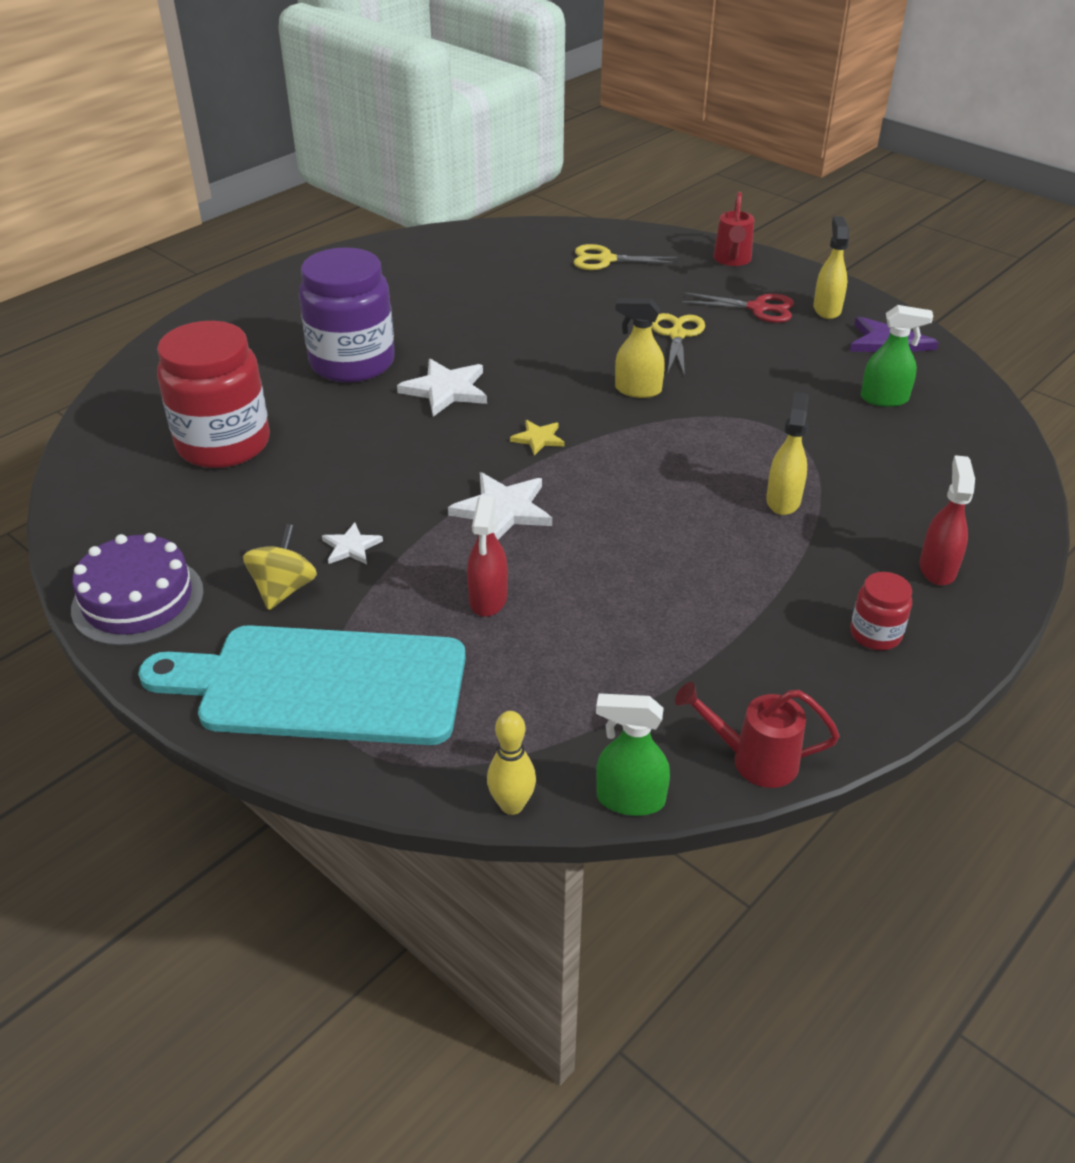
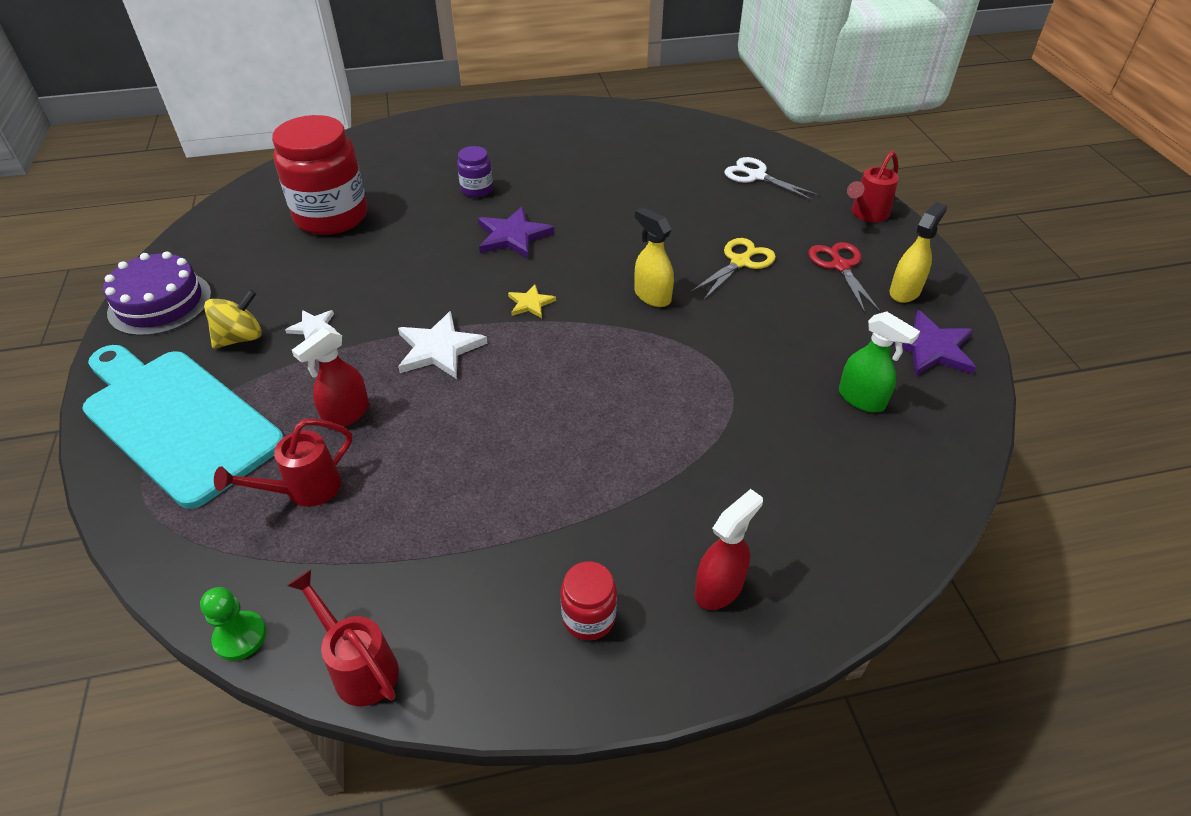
camera: 35 degrees right, 5 degrees up
purple jar [299,247,395,383] -> purple jar [457,146,493,198], size x0.46
white star [397,359,487,417] -> purple star [478,207,554,259]
yellow bowling pin [487,711,536,815] -> none
yellow scissors [574,244,678,270] -> white scissors [724,157,819,200]
green spray bottle [596,694,670,816] -> green pawn [200,587,266,661]
red scissors [682,292,794,323] -> red scissors turned 150 degrees counterclockwise [808,242,880,313]
yellow spray bottle [766,392,809,515] -> none
none -> red watering can [214,419,352,507]

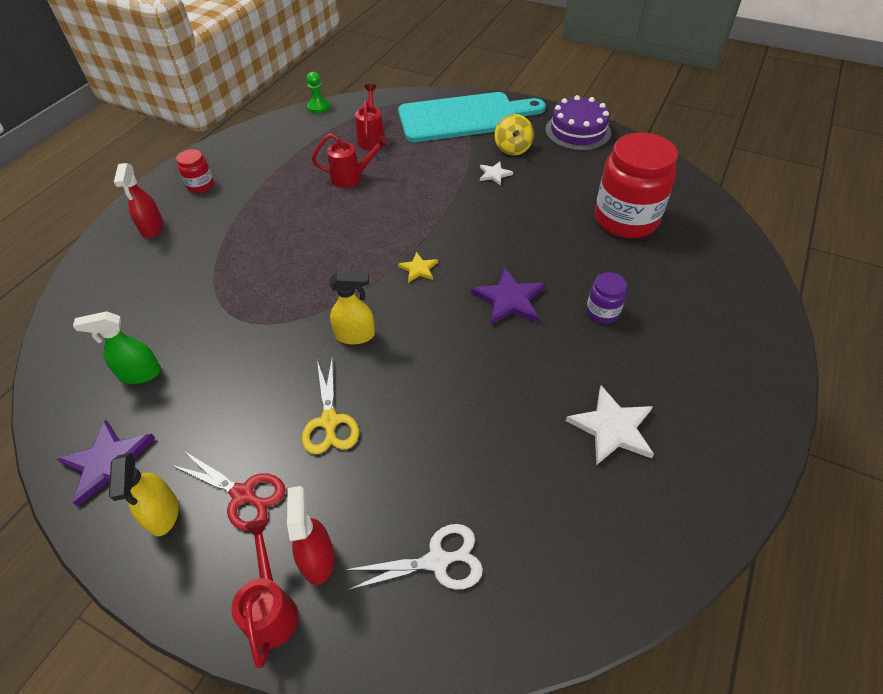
camera: 130 degrees right, 5 degrees up
red watering can [287,569,399,706] -> red watering can moved to [312,133,389,188]
red spray bottle [292,327,369,427] -> red spray bottle moved to [287,486,334,585]
white star [398,311,488,379] -> white star moved to [566,386,654,465]

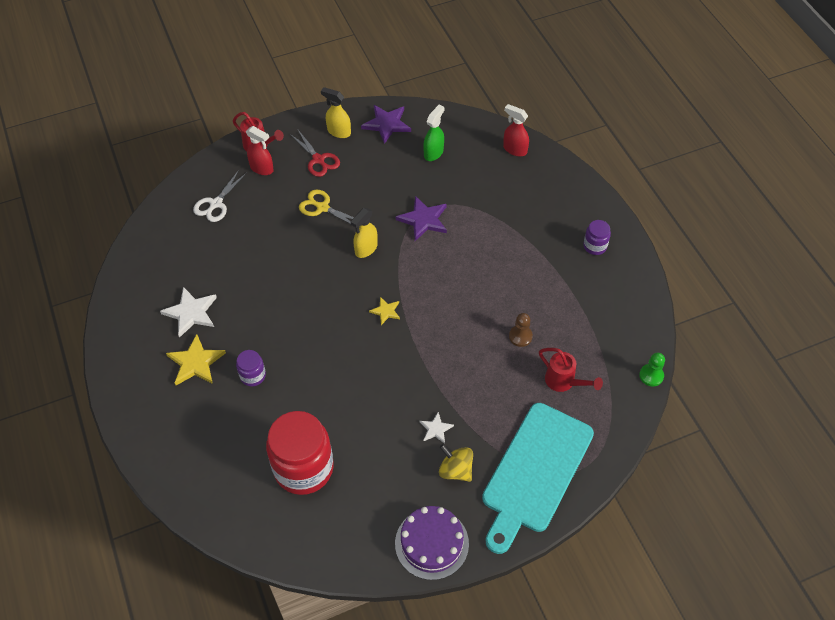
camera: 130 degrees right, 5 degrees up
red spray bottle [114,163,164,238] -> red spray bottle moved to [503,104,529,156]
red scissors [172,451,286,531] -> red scissors turned 105 degrees counterclockwise [290,130,340,177]
red jar [176,149,214,193] -> purple jar [583,220,611,255]
red watering can [312,133,389,188] -> brown pawn [509,313,533,347]
purple star [471,267,545,326] -> purple star moved to [396,196,447,241]
none -> yellow star [166,334,226,385]

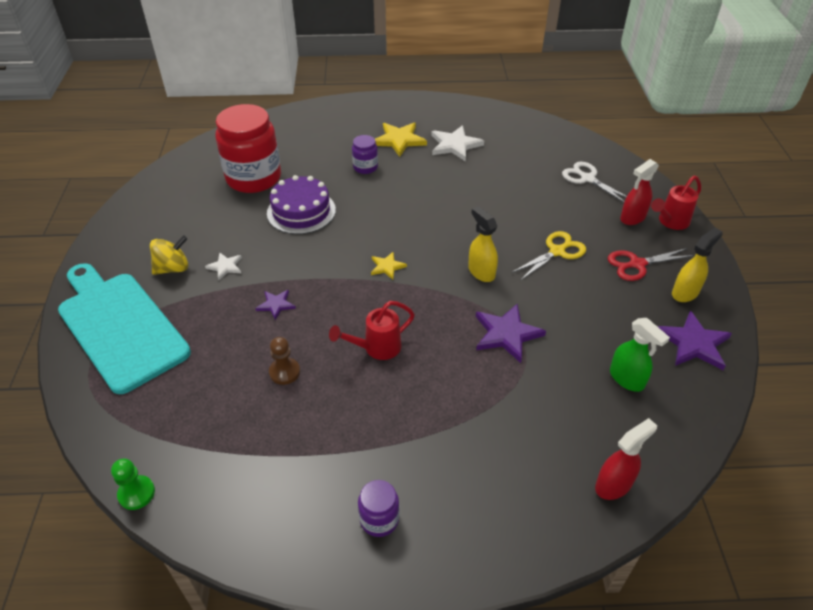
camera: 110 degrees right, 10 degrees down
purple cake [395,506,469,580] -> purple cake moved to [267,175,336,234]
red watering can [539,348,603,392] -> red watering can moved to [329,301,415,360]
none -> purple star [255,290,296,320]

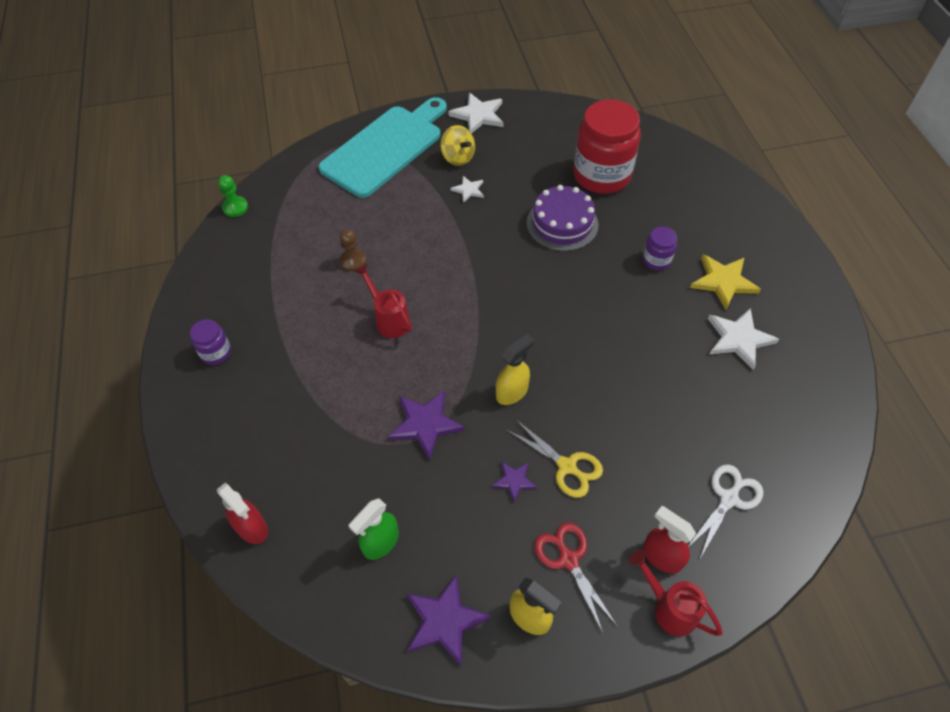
camera: 80 degrees right, 10 degrees up
purple star [255,290,296,320] -> purple star moved to [492,461,537,502]
yellow star [371,252,407,280] -> none
none -> white star [449,93,504,134]

